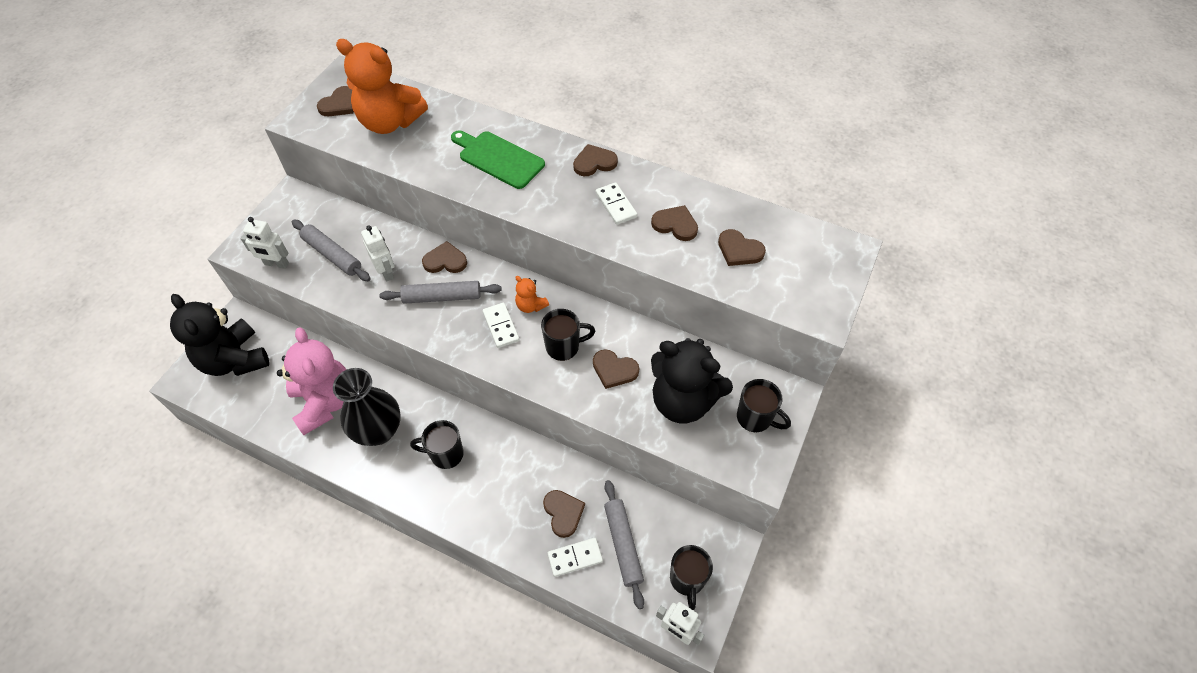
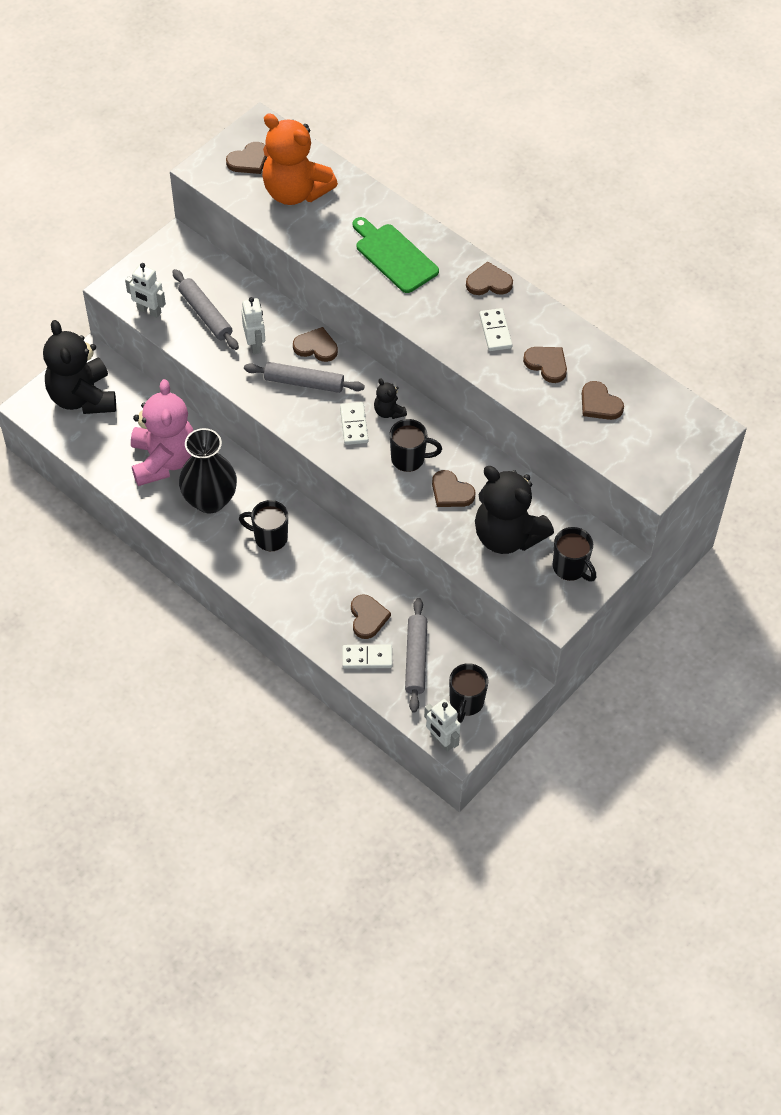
camera: 15 degrees right, 0 degrees up
orange teddy bear [515,276,549,313] -> black teddy bear [374,378,407,419]

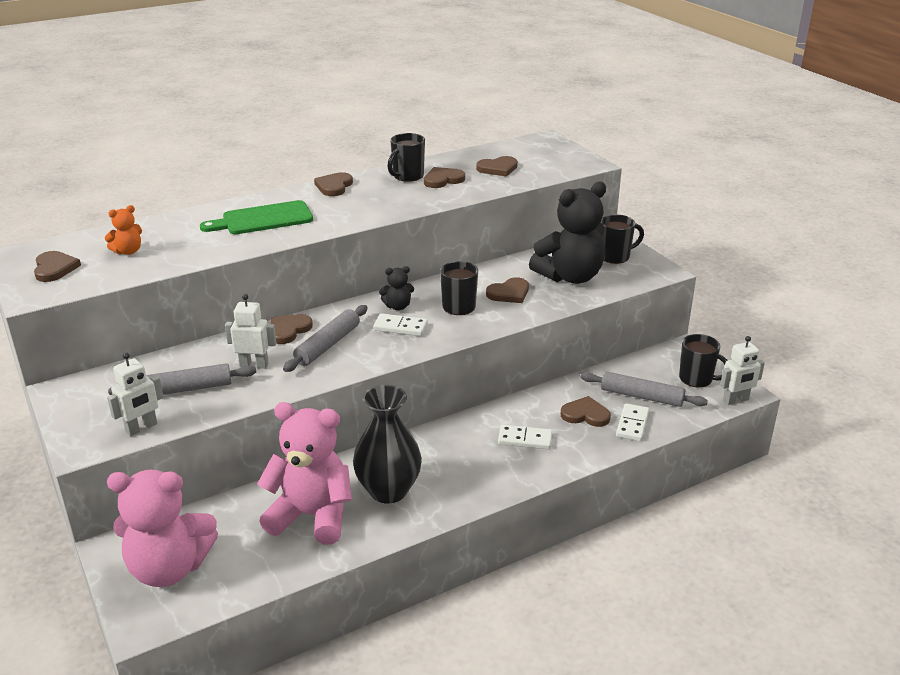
camera: 70 degrees left, 25 degrees down
black teddy bear [43,320,116,414] -> pink teddy bear [107,470,218,587]
black mug [239,500,288,551] -> black mug moved to [387,133,425,182]
orange teddy bear [262,113,338,205] -> orange teddy bear [105,205,142,255], size x0.44
white domino [479,308,513,351] -> white domino moved to [498,425,552,449]

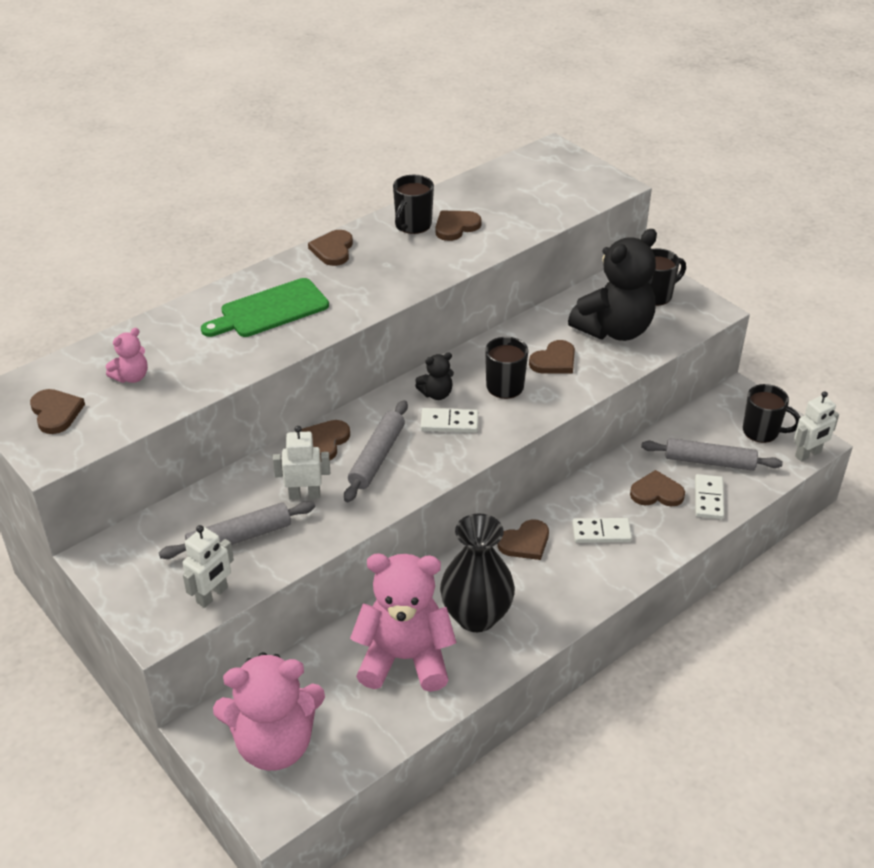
camera: 10 degrees left, 10 degrees up
orange teddy bear [105,205,142,255] -> pink teddy bear [106,328,148,383]
brown heart [476,156,518,177] -> brown heart moved to [497,519,549,560]

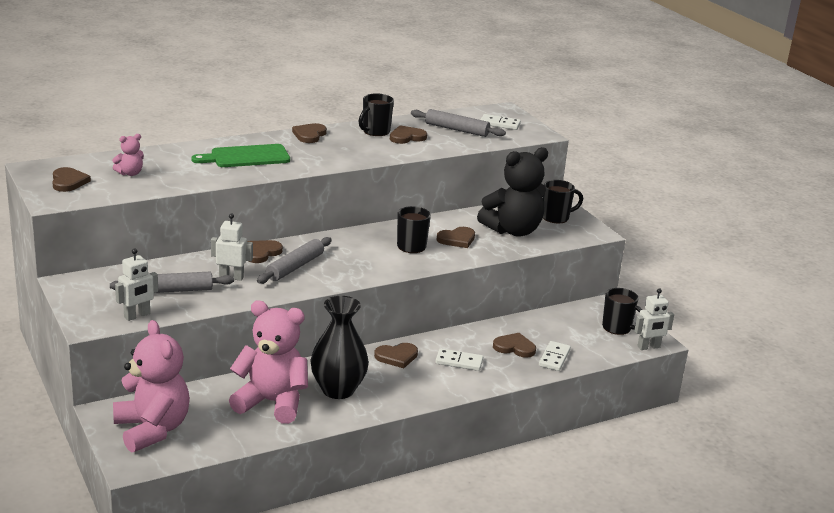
camera: 10 degrees right, 15 degrees down
pink teddy bear [213,652,325,771] -> pink teddy bear turned 120 degrees counterclockwise [113,320,190,453]
black teddy bear [415,352,454,400] -> none
white domino [421,408,478,433] -> white domino moved to [480,114,521,130]
grey rolling pin [641,438,783,471] -> grey rolling pin moved to [411,109,506,137]

